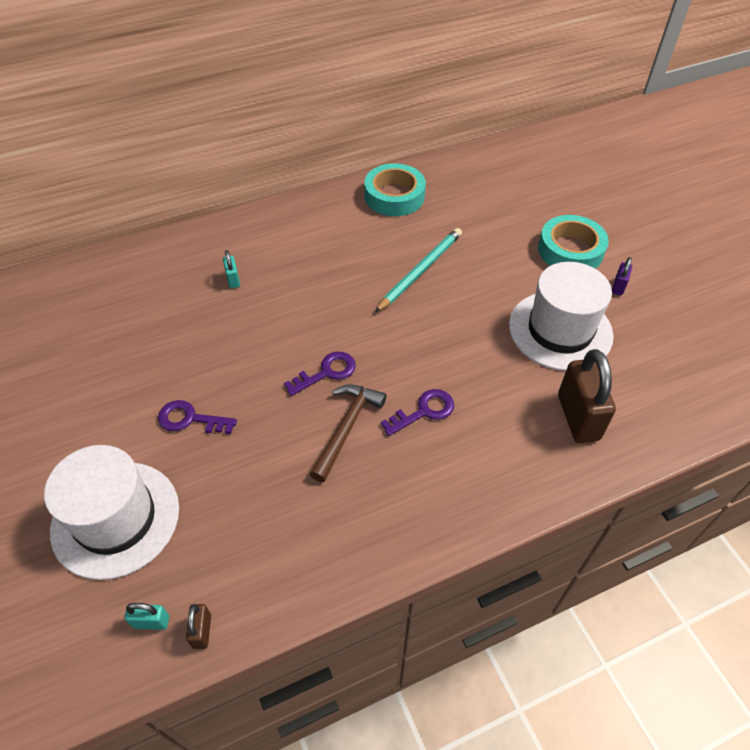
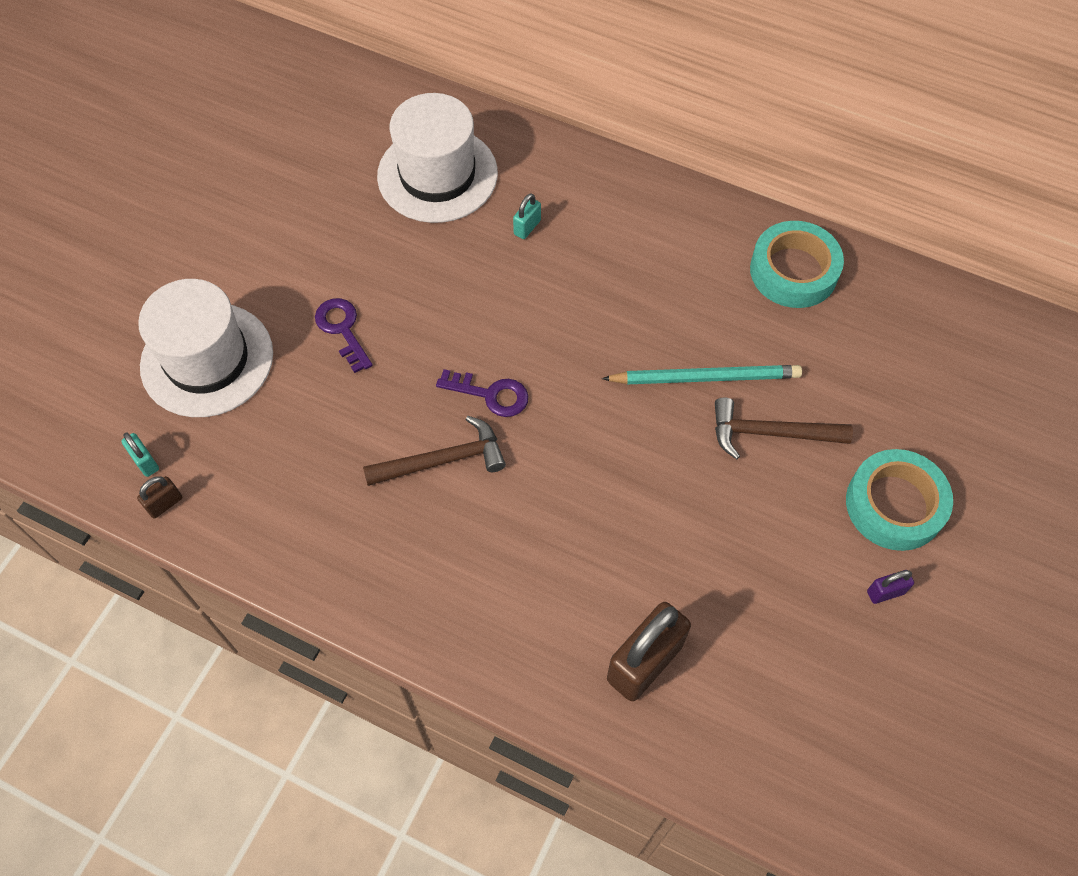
camera: 50 degrees right, 10 degrees up
purple key [381,389,454,436] -> none
white hat [509,262,614,371] -> white hat moved to [377,93,498,223]
none -> brown hammer [715,397,853,459]

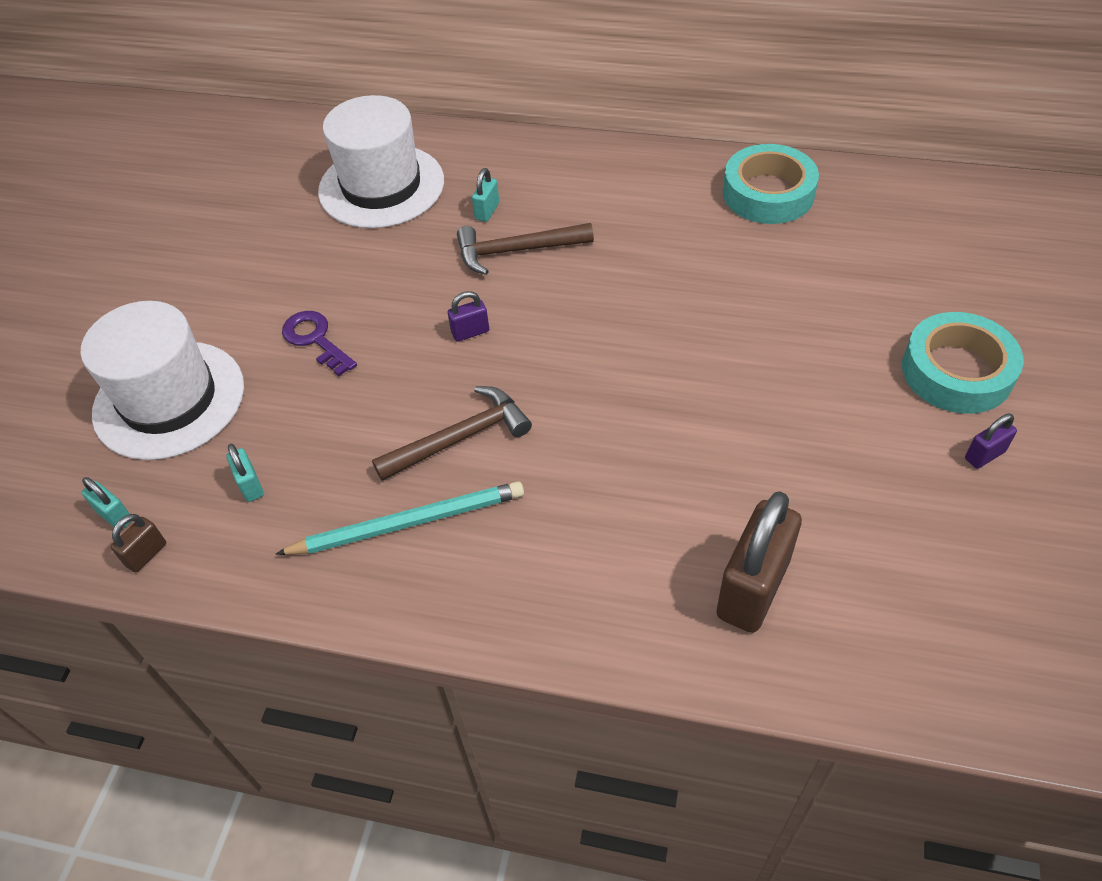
camera: 10 degrees left, 10 degrees down
purple key [436,369,528,417] -> none
turquoise pencil [602,365,802,384] -> turquoise pencil moved to [276,481,524,555]
brown hammer [715,397,853,459] -> brown hammer moved to [457,223,594,275]
none -> turquoise padlock [226,444,264,502]
none -> purple padlock [448,291,489,342]

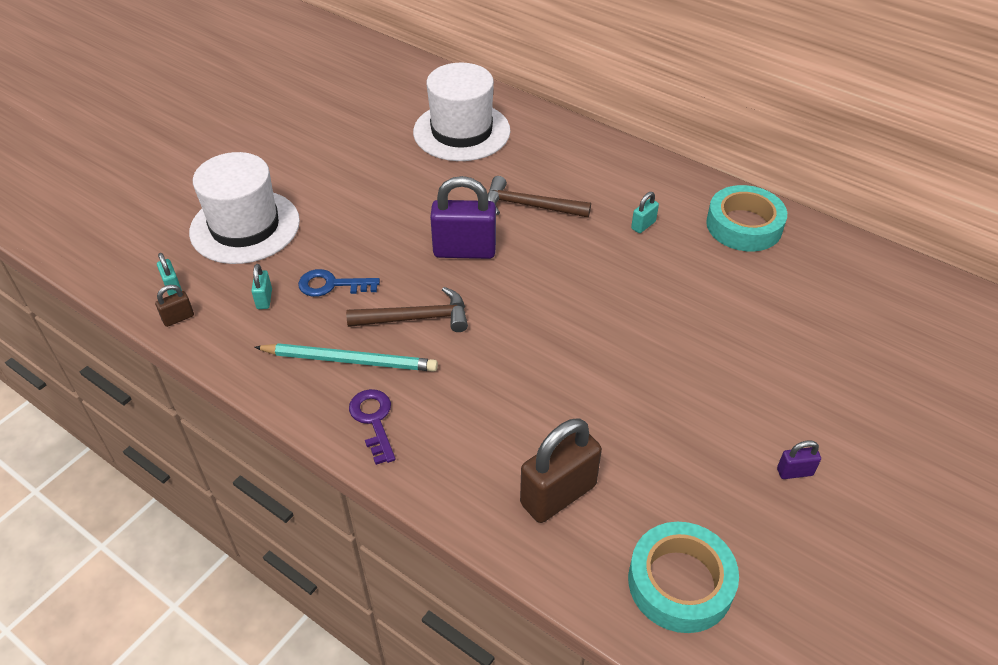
camera: 20 degrees right, 5 degrees down
purple key [282,311,357,376] -> purple key moved to [349,389,396,465]
purple padlock [448,291,489,342] -> purple padlock [430,176,496,259], size x2.18
turquoise padlock [472,168,499,222] -> turquoise padlock moved to [631,192,659,233]
turquoise tape [902,312,1024,414] -> turquoise tape moved to [628,522,739,633]
none -> blue key [298,269,380,297]

